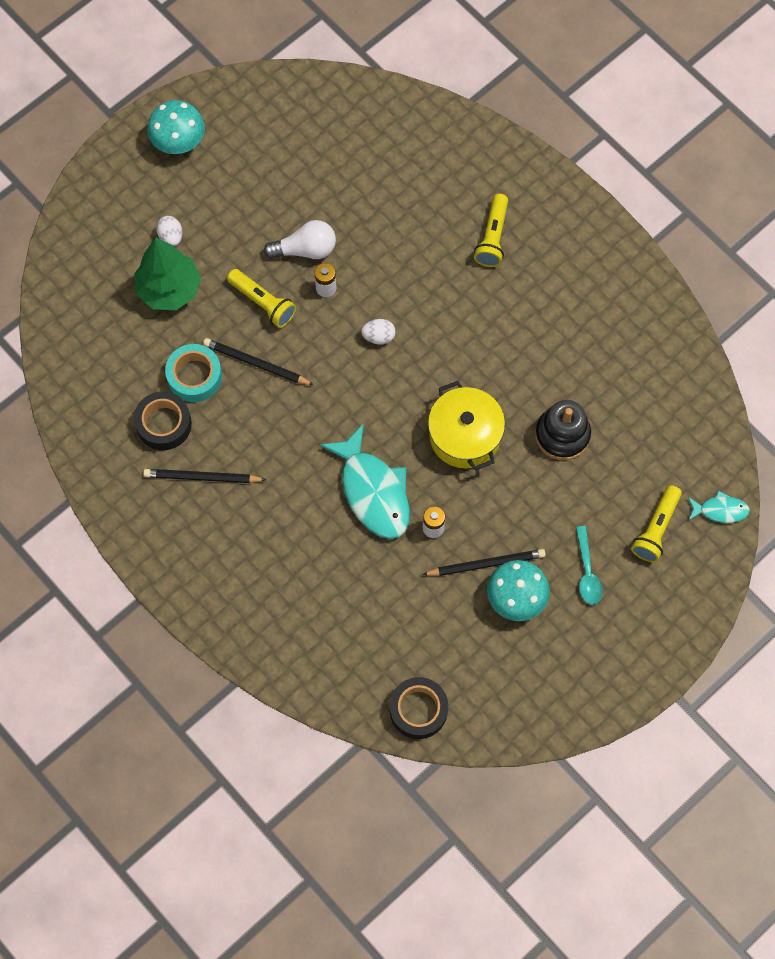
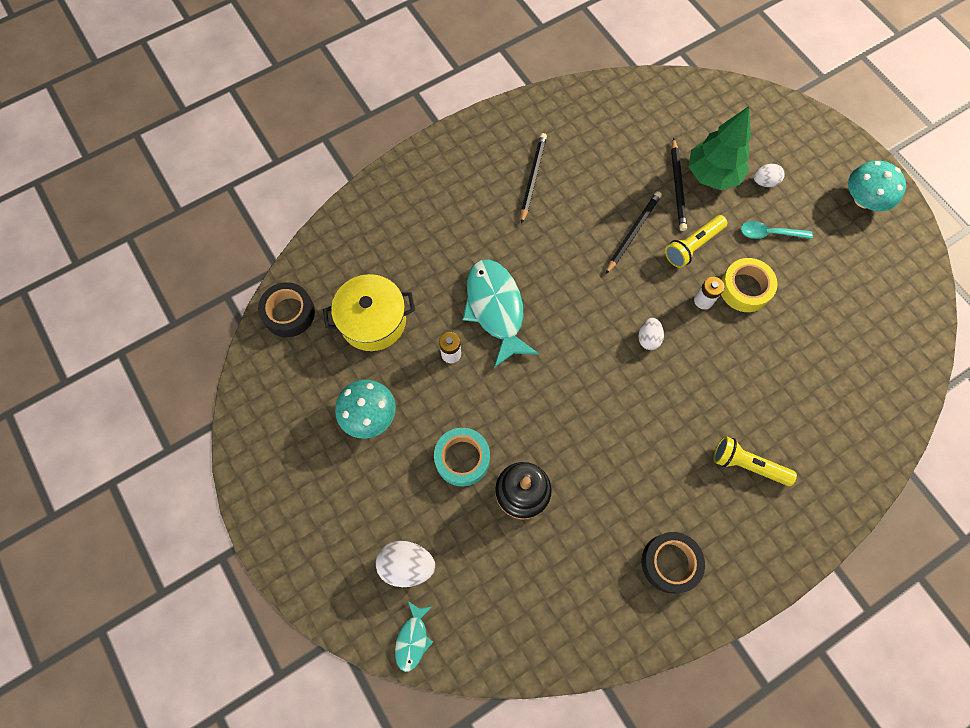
camera: 100 degrees right, 0 degrees up
black tape [134,391,192,450] -> black tape moved to [641,532,705,593]
turquoise tape [165,344,222,402] -> turquoise tape moved to [434,428,490,486]
white light bulb [264,220,336,259] -> yellow tape [721,258,777,312]
turquoise fish [320,423,410,539] -> turquoise fish turned 90 degrees clockwise [463,259,539,368]
black pencil [422,549,546,576] -> black pencil moved to [671,138,687,231]
yellow pot [428,381,505,471] -> yellow pot moved to [323,274,415,351]
turquoise spoon [576,526,603,605] -> turquoise spoon moved to [741,221,813,239]
yellow flashlight [631,485,682,562] -> white egg [376,541,435,587]

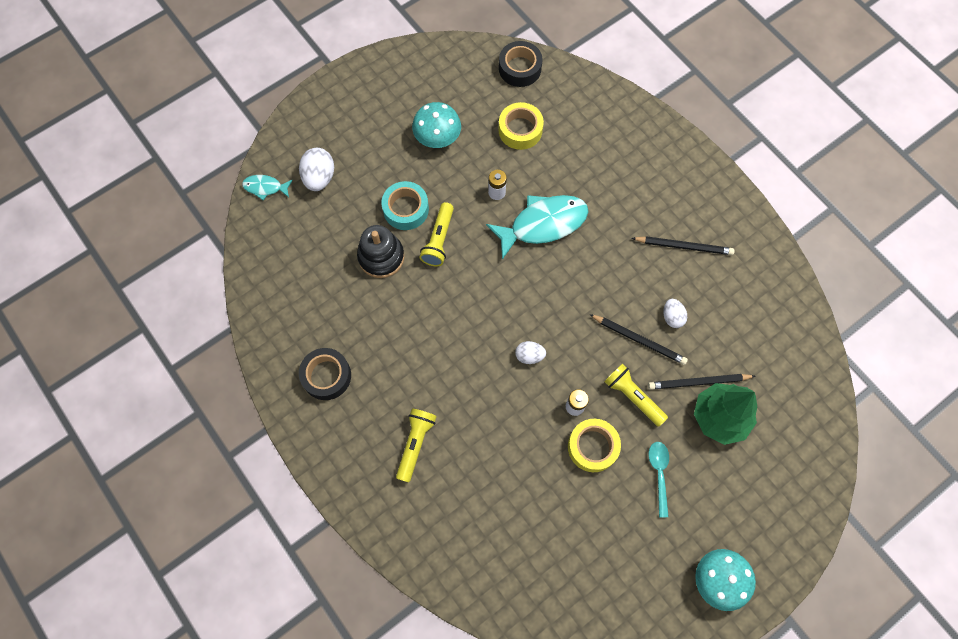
camera: 85 degrees right, 0 degrees up
yellow pot [323,274,415,351] -> yellow tape [499,102,544,150]
white egg [754,164,785,187] -> white egg moved to [663,299,687,328]
none -> yellow flashlight [419,202,454,266]

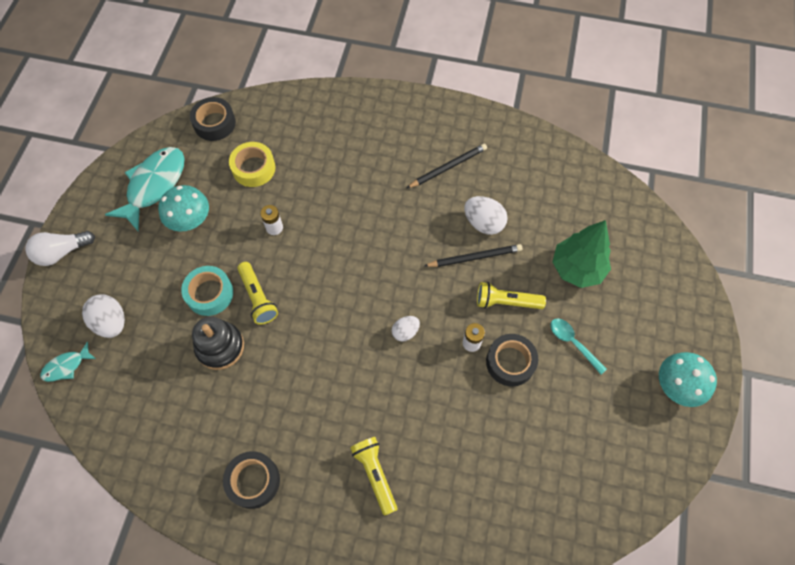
camera: 40 degrees left, 5 degrees down
turquoise fish [486,195,589,260] -> turquoise fish moved to [105,147,185,231]
yellow tape [568,419,621,472] -> black tape [486,334,538,387]
black pencil [648,374,756,390] -> none
white egg [663,299,687,328] -> white egg [464,196,508,235], size x1.61
none -> white light bulb [25,231,95,266]

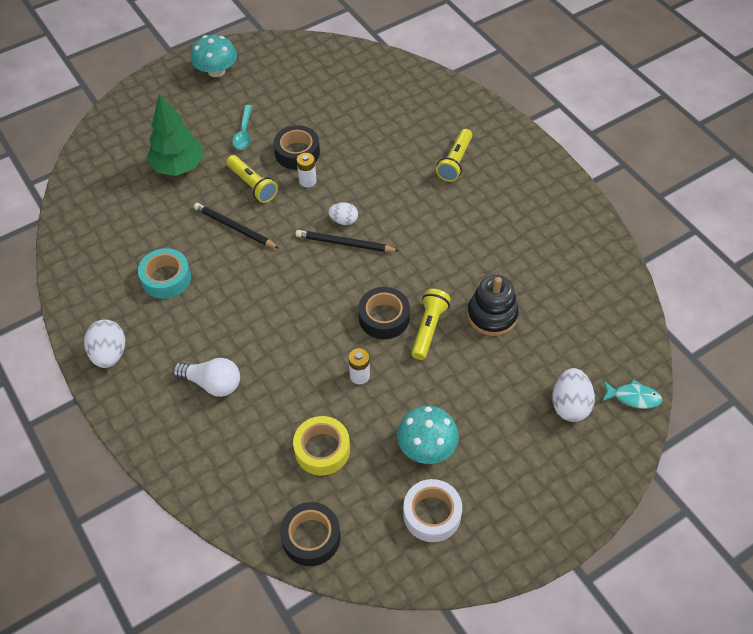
camera: 135 degrees left, 10 degrees down
white light bulb [25,231,95,266] -> white light bulb moved to [172,358,240,397]
turquoise fish [105,147,185,231] -> white tape [403,479,462,542]
turquoise tape [181,266,233,316] -> turquoise tape moved to [138,248,191,299]
black tape [223,451,280,509] -> black tape moved to [358,287,410,339]
black pencil [407,144,487,188] -> black pencil moved to [296,230,399,252]
white egg [464,196,508,235] -> white egg moved to [84,319,125,368]

